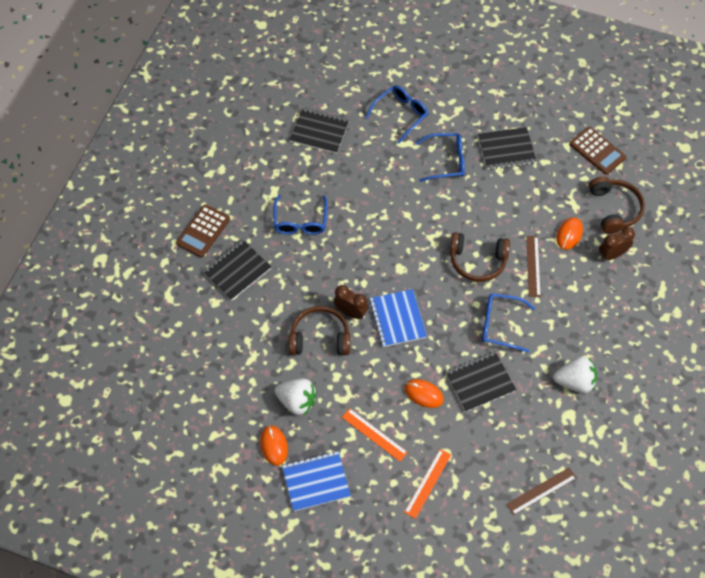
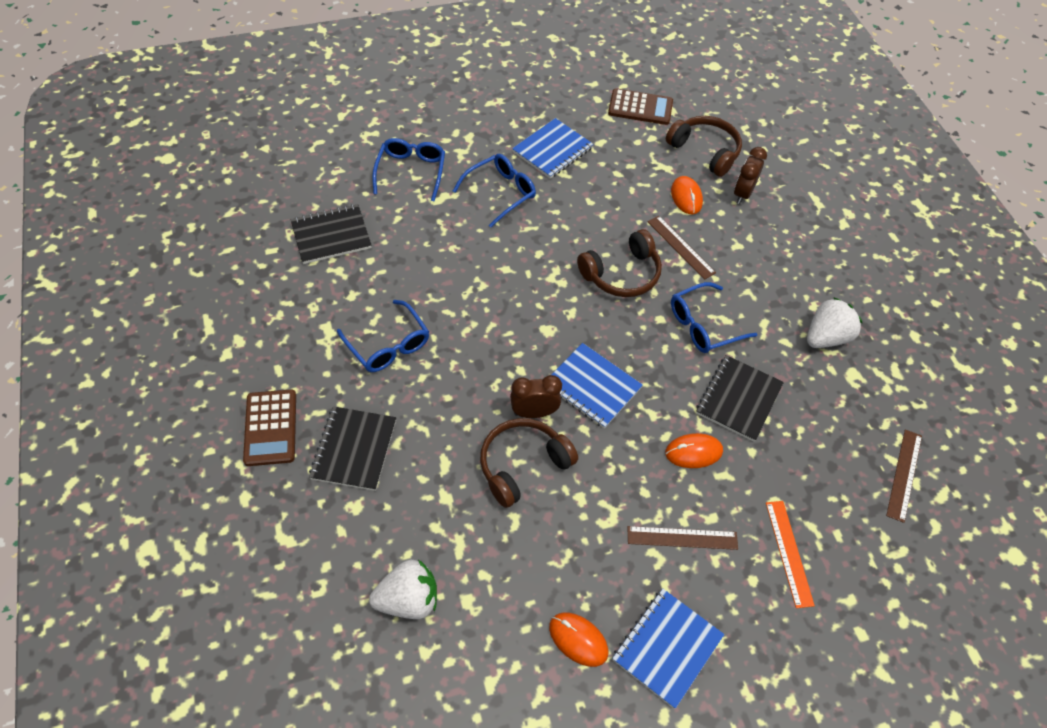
camera: 40 degrees left, 5 degrees down
white strawberry [274,379,317,415] -> white strawberry moved to [369,560,437,619]
orange ruler [342,408,408,462] -> brown ruler [628,526,738,550]
black notebook [478,127,537,170] -> blue notebook [512,118,594,179]

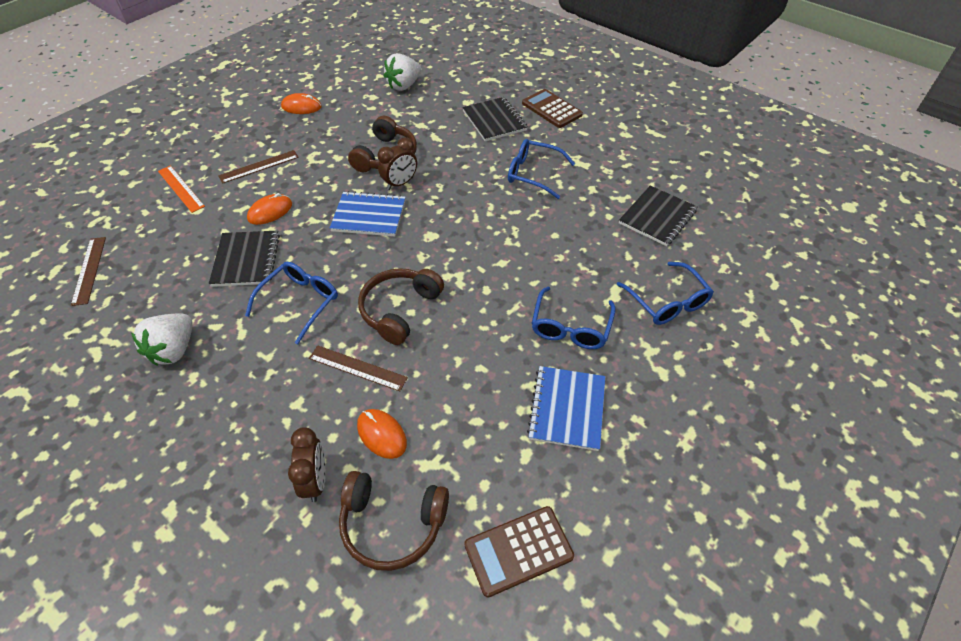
camera: 150 degrees right, 5 degrees down
blue notebook [612,589,724,709] -> none

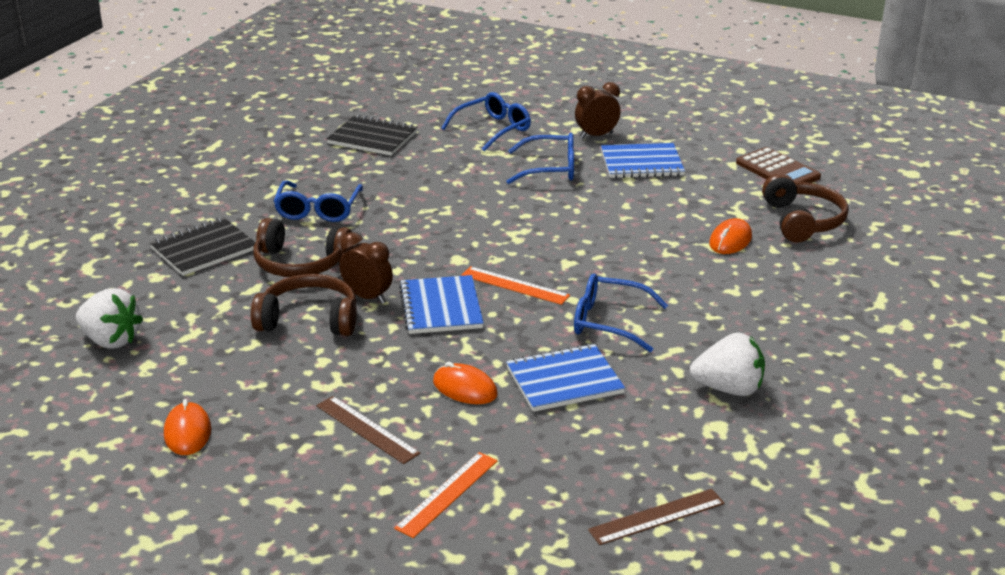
camera: 105 degrees left, 20 degrees down
black notebook [209,230,280,287] -> blue notebook [506,344,625,412]
brown clock [288,427,326,502] -> brown clock moved to [575,82,621,139]
brown ruler [309,346,408,391] -> none
brown headphones [358,268,444,345] -> brown headphones moved to [254,218,353,277]
brown calculator [522,89,583,128] -> none
none -> orange ruler [461,266,570,305]

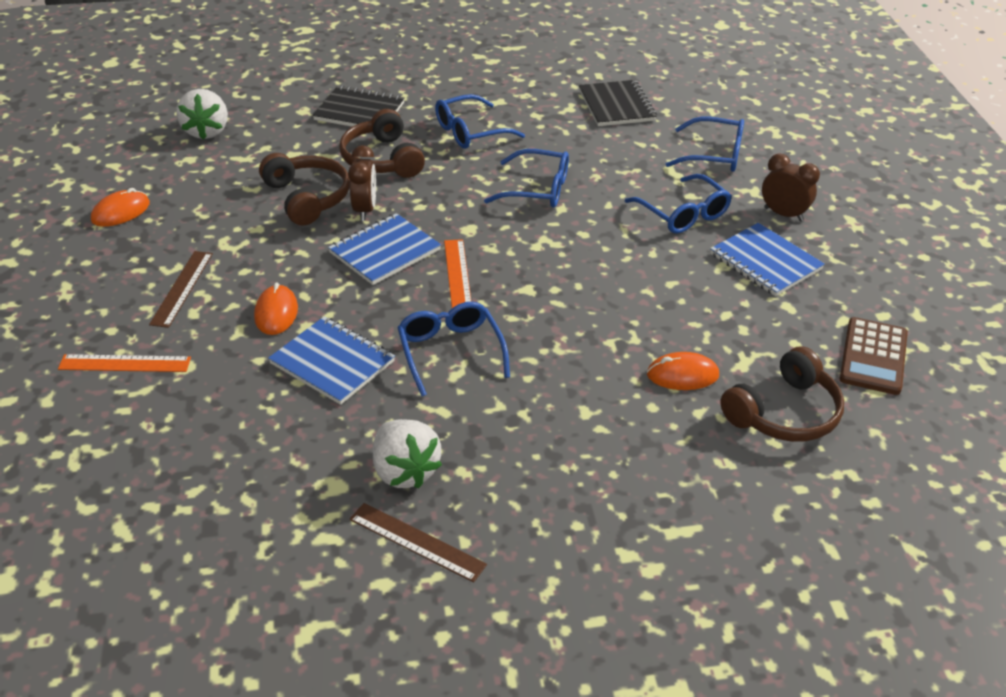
camera: 55 degrees right, 10 degrees up
brown ruler [588,489,725,545] -> brown ruler moved to [350,503,487,582]
none -> blue glasses [484,149,569,208]

